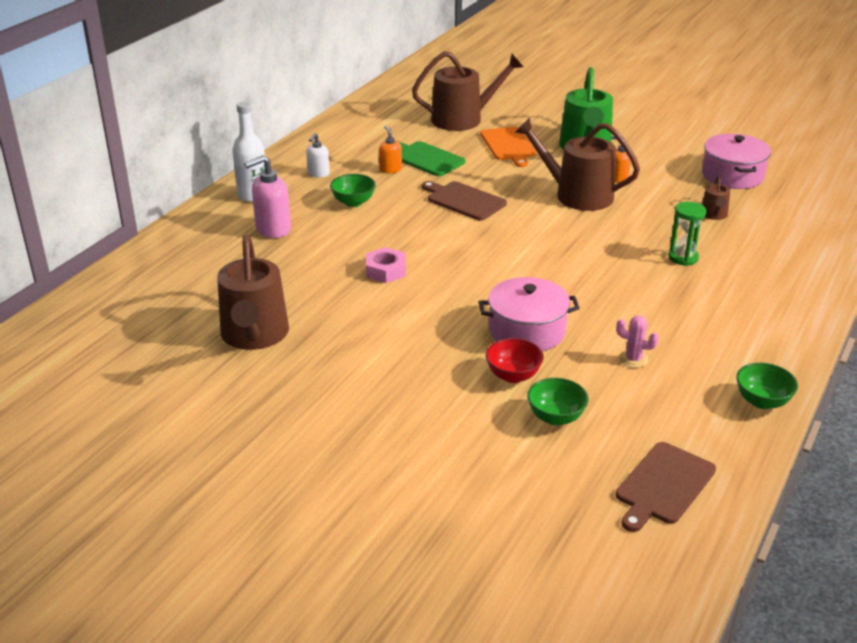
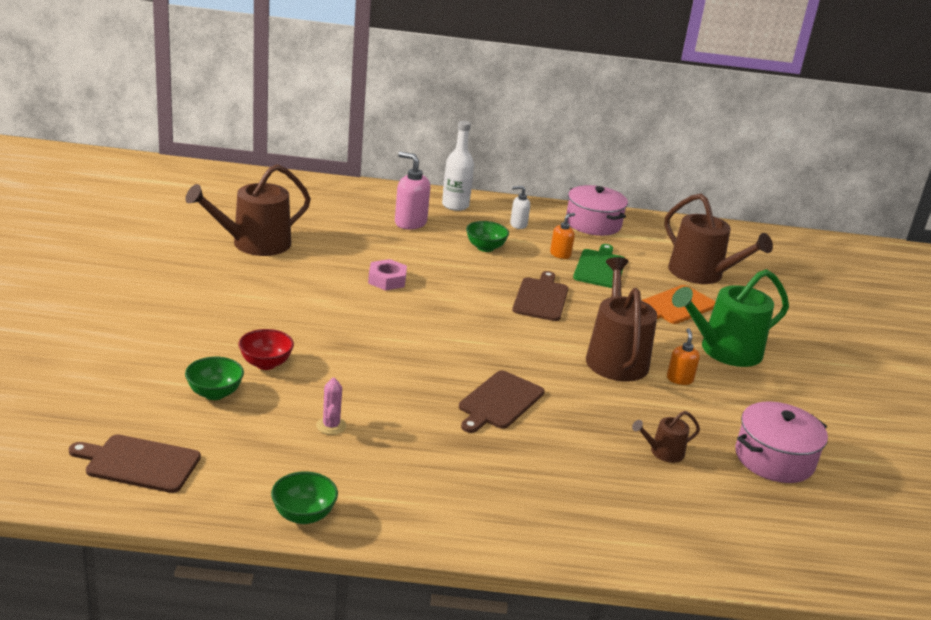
camera: 60 degrees right, 5 degrees down
pink pot [478,277,580,351] -> pink pot moved to [566,185,628,236]
green hourglass [668,202,707,266] -> none
none -> brown cutting board [459,370,544,433]

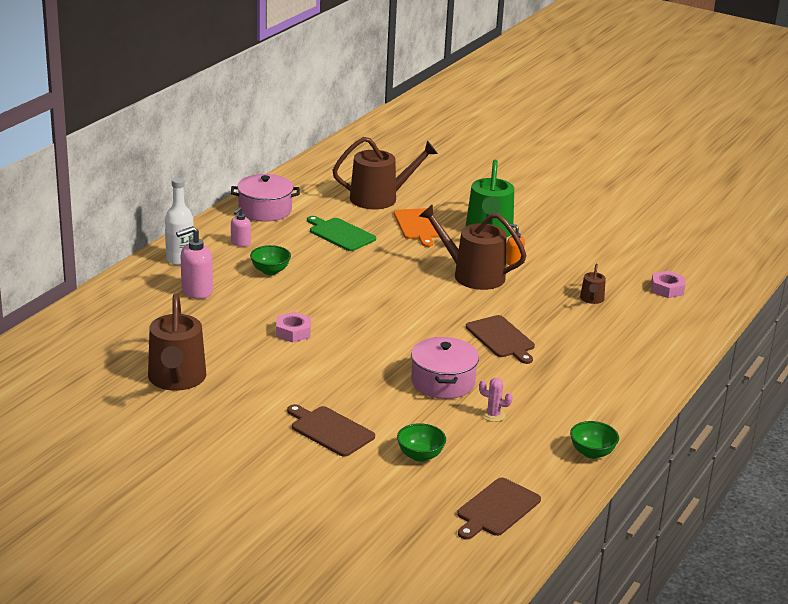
camera: 60 degrees left, 0 degrees up
red bowl [238,329,294,370] -> none
white soap dispenser [510,186,530,229] -> pink soap dispenser [231,207,251,247]
brown cutting board [512,271,568,321] -> brown cutting board moved to [287,404,375,457]
orange soap dispenser [550,213,575,259] -> none
pink pot [735,401,828,483] -> pink pot moved to [411,337,479,399]
none -> pink nut [651,271,685,298]

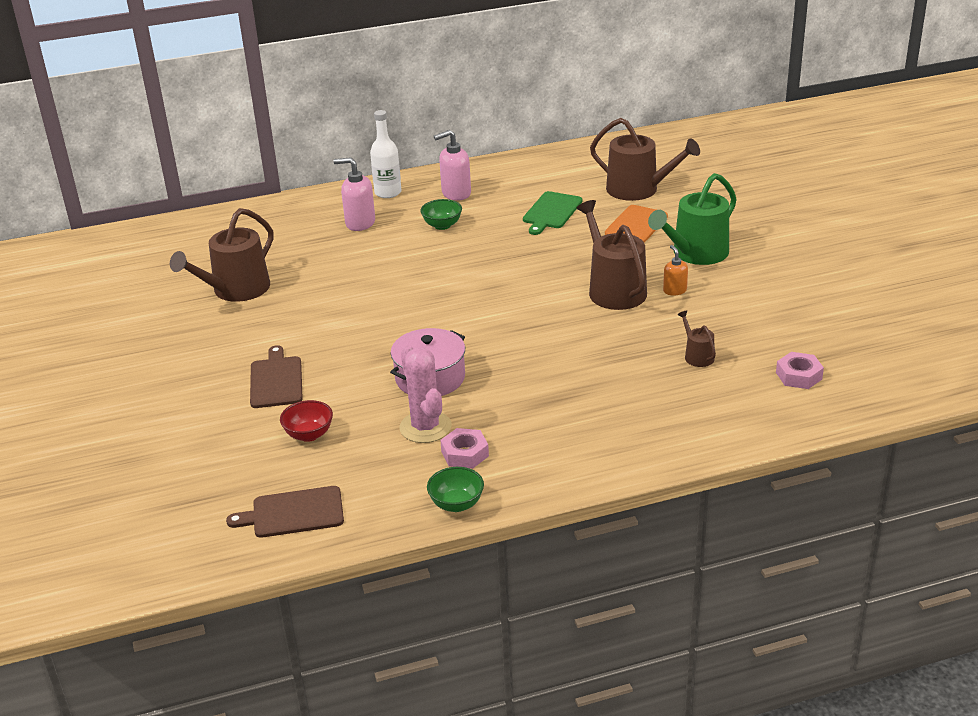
camera: 45 degrees right, 5 degrees up
pink pot [231,174,300,222] -> none
pink soap dispenser [231,207,251,247] -> pink soap dispenser [434,130,471,201], size x1.68
pink nut [276,312,311,343] -> pink nut moved to [440,428,489,469]
green cutting board [307,216,376,251] -> green cutting board turned 150 degrees counterclockwise [523,191,583,235]
green bowl [397,423,446,462] -> red bowl [280,400,333,442]
brown cutting board [466,315,535,364] -> none
pink cactus [479,378,513,422] -> pink cactus [400,345,452,443], size x1.93
brown watering can [580,264,606,304] -> brown watering can turned 105 degrees clockwise [677,310,716,367]

